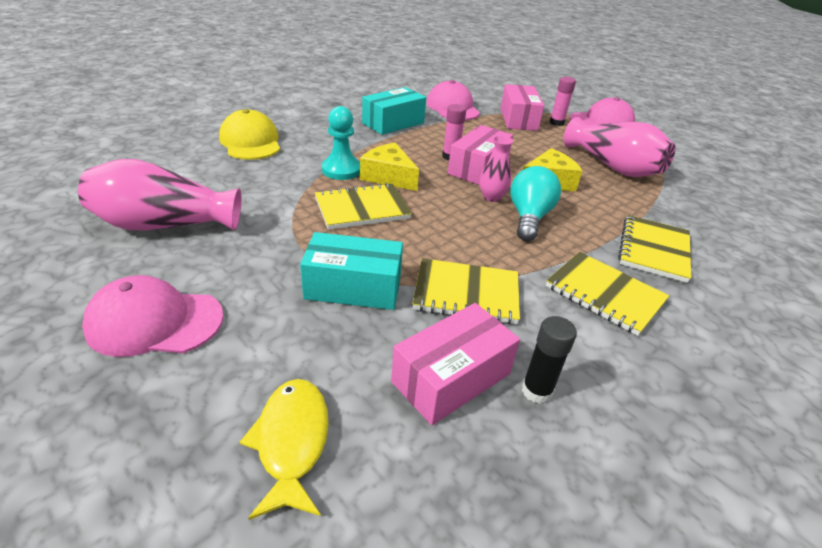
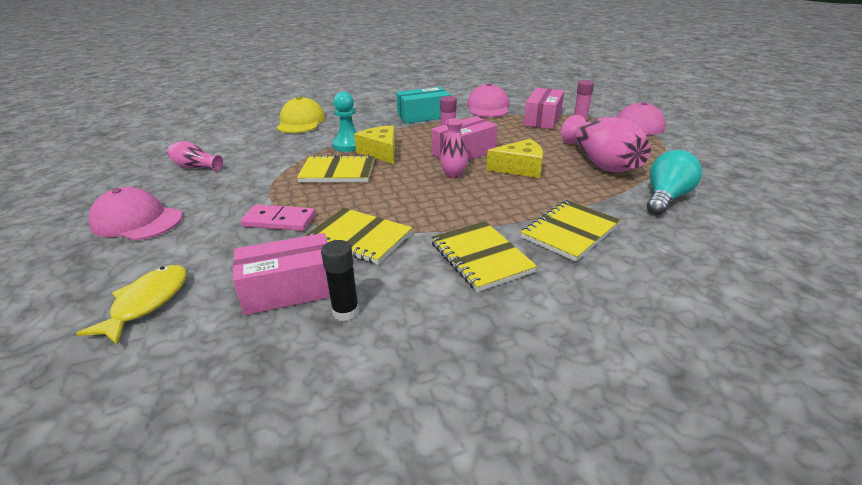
camera: 25 degrees right, 5 degrees down
pink vase [78,159,241,231] -> pink vase [167,141,223,171], size x0.53
turquoise box [300,232,403,310] -> pink domino [241,204,315,231]
turquoise light bulb [510,166,561,241] -> turquoise light bulb moved to [647,150,702,215]

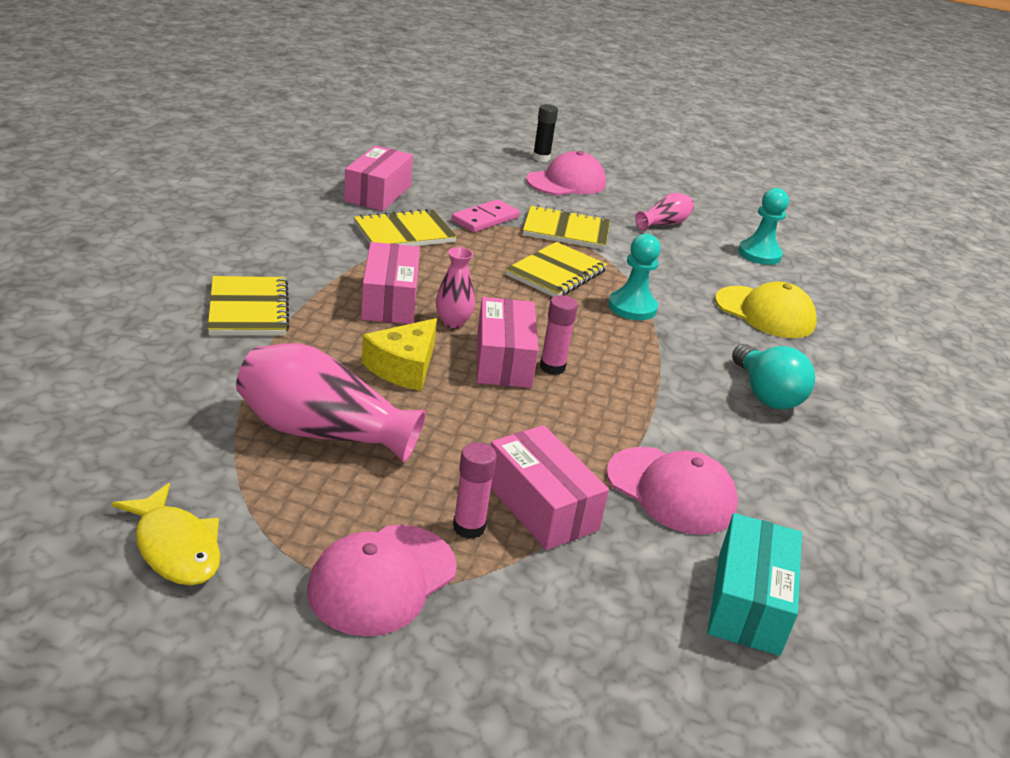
camera: 120 degrees right, 0 degrees up
yellow fish [76,265,187,345] -> yellow fish moved to [112,483,221,586]
black glue stick [321,240,359,321] -> black glue stick moved to [533,104,558,162]
yellow cheese [354,125,395,164] -> none
turquoise box [396,87,451,124] -> turquoise box moved to [708,513,802,656]
yellow notebook [431,221,537,292] -> yellow notebook moved to [523,205,610,250]
turquoise light bulb [647,150,702,215] -> turquoise light bulb moved to [732,344,815,409]
none -> pink box [361,242,420,324]
none -> turquoise pawn [738,188,789,265]

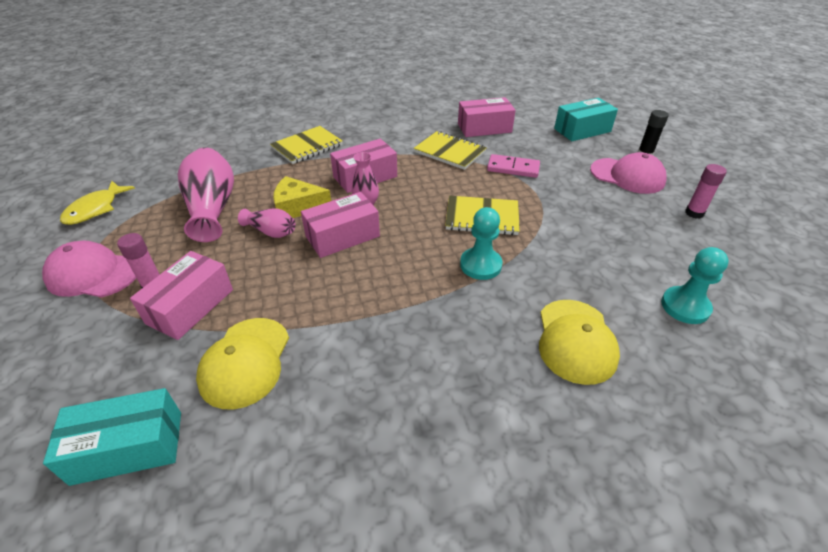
camera: 65 degrees right, 10 degrees up
yellow notebook [523,205,610,250] -> none
pink glue stick [540,295,578,375] -> pink glue stick moved to [685,164,727,219]
pink cap [606,447,738,535] -> yellow cap [196,318,289,410]
pink vase [635,193,694,231] -> pink vase moved to [238,208,296,238]
turquoise light bulb [732,344,815,409] -> none
none -> turquoise box [554,98,618,141]

